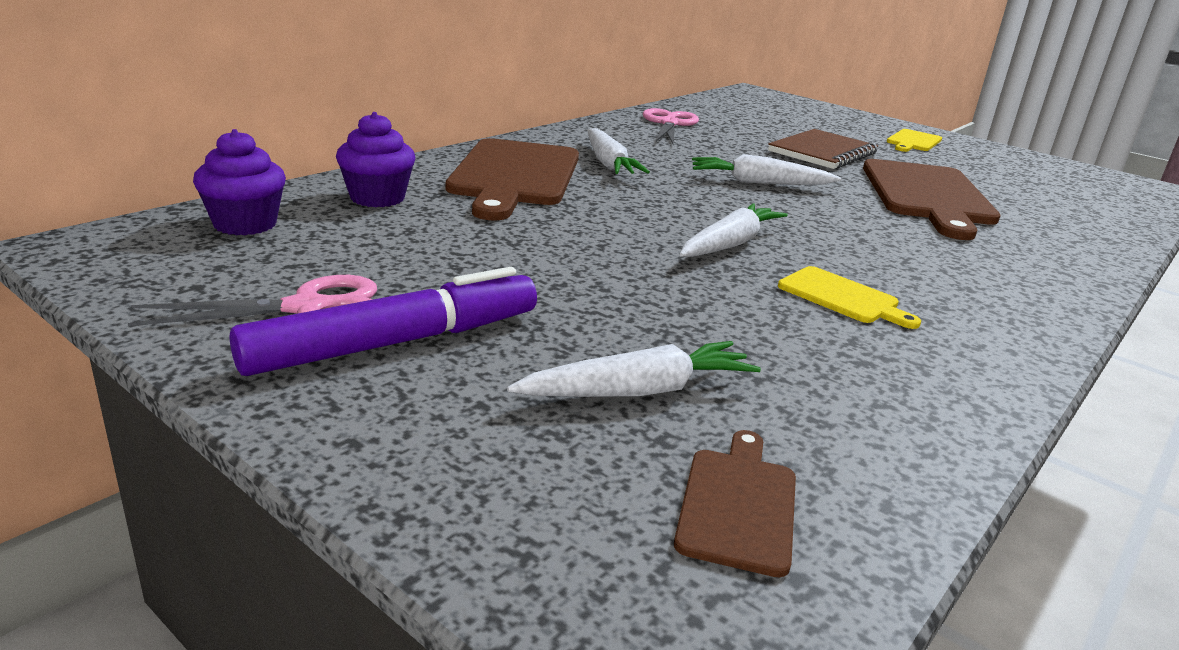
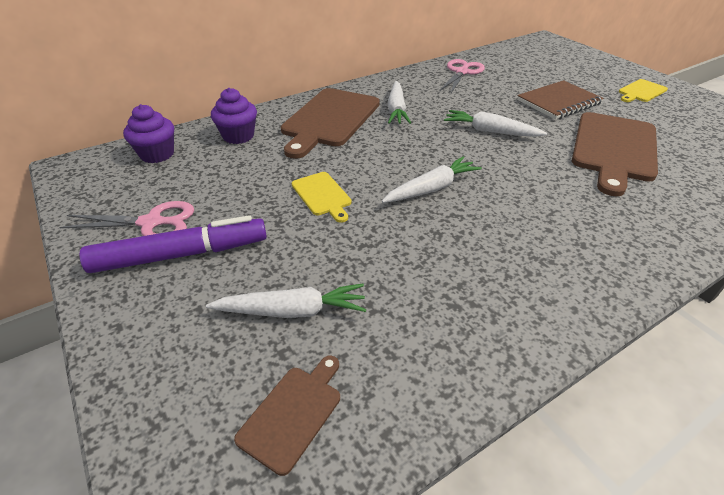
camera: 20 degrees right, 15 degrees up
yellow cutting board [778,266,921,329] -> yellow cutting board moved to [292,172,351,223]

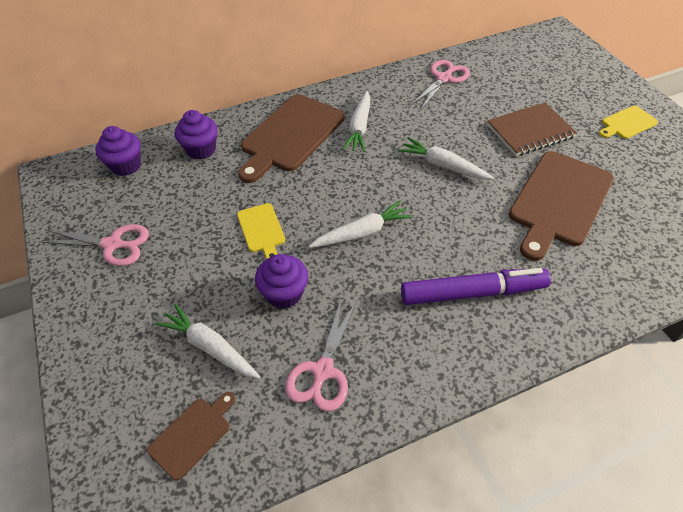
camera: 10 degrees right, 10 degrees up
purple marker [80,215,267,273] -> purple marker moved to [401,268,551,305]
white carrot [206,283,367,318] -> white carrot turned 150 degrees counterclockwise [155,304,260,379]
none -> purple cupcake [255,254,308,309]
none -> pink scissors [285,298,357,411]

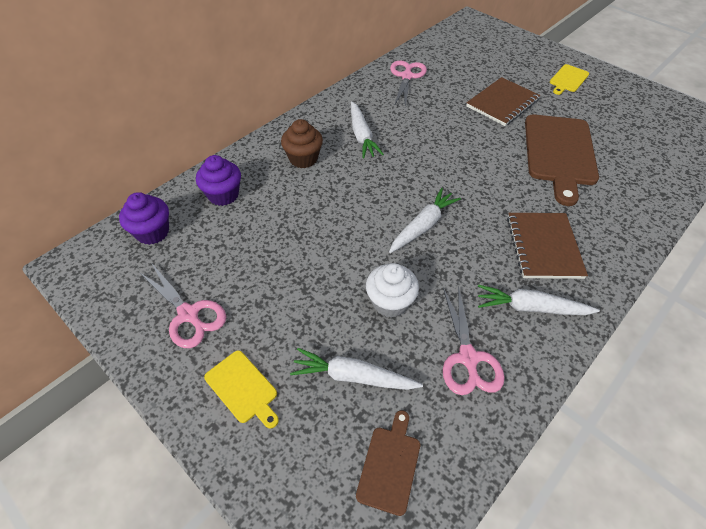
camera: 25 degrees left, 0 degrees up
pink scissors [40,224,149,266] -> pink scissors turned 60 degrees clockwise [139,264,226,348]
yellow cutting board [237,203,286,259] -> yellow cutting board moved to [204,350,279,429]
brown cutting board [238,94,345,183] -> brown cupcake [281,119,323,168]
purple cupcake [255,254,308,309] -> white cupcake [366,263,419,318]
white carrot [398,137,494,180] -> white carrot moved to [478,285,600,315]
purple marker [401,268,551,305] -> brown notebook [507,213,588,279]

